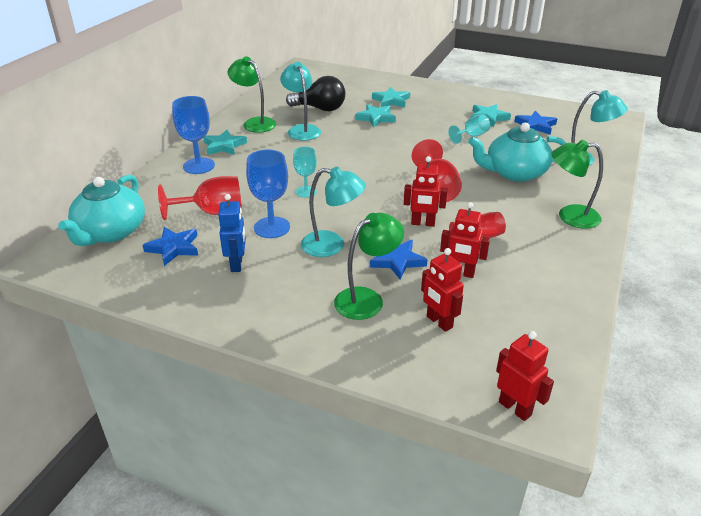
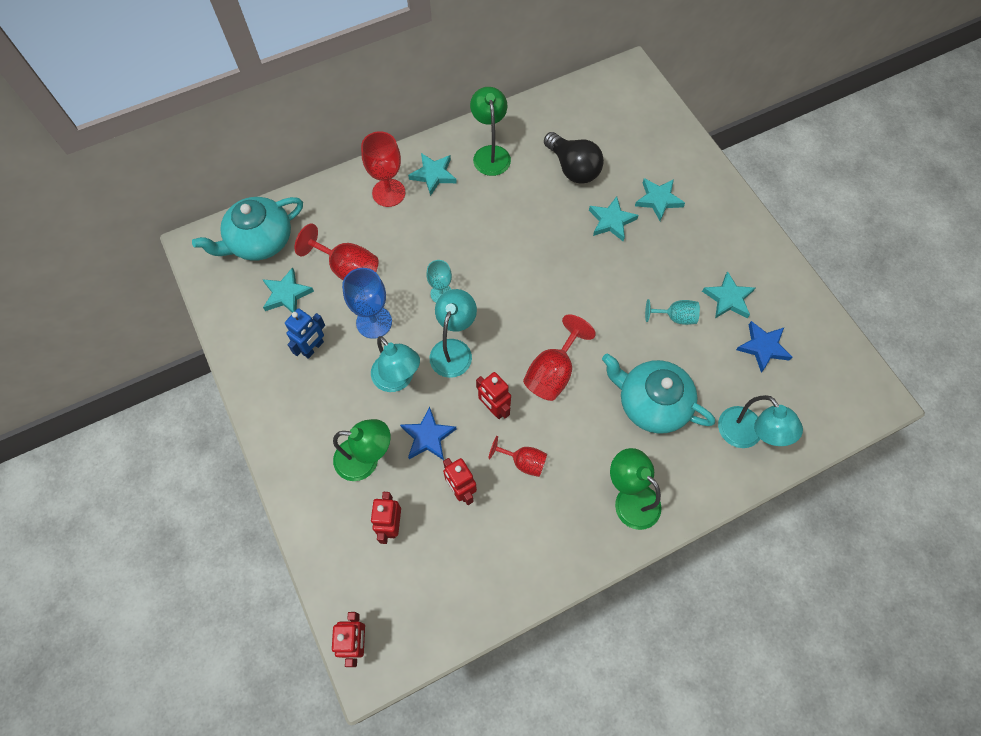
camera: 40 degrees right, 30 degrees up
blue star [143,227,198,266] -> turquoise star [262,267,314,313]
blue goblet [172,96,215,174] -> red goblet [361,131,405,207]
turquoise lamp [280,62,321,141] -> turquoise lamp moved to [430,289,477,378]

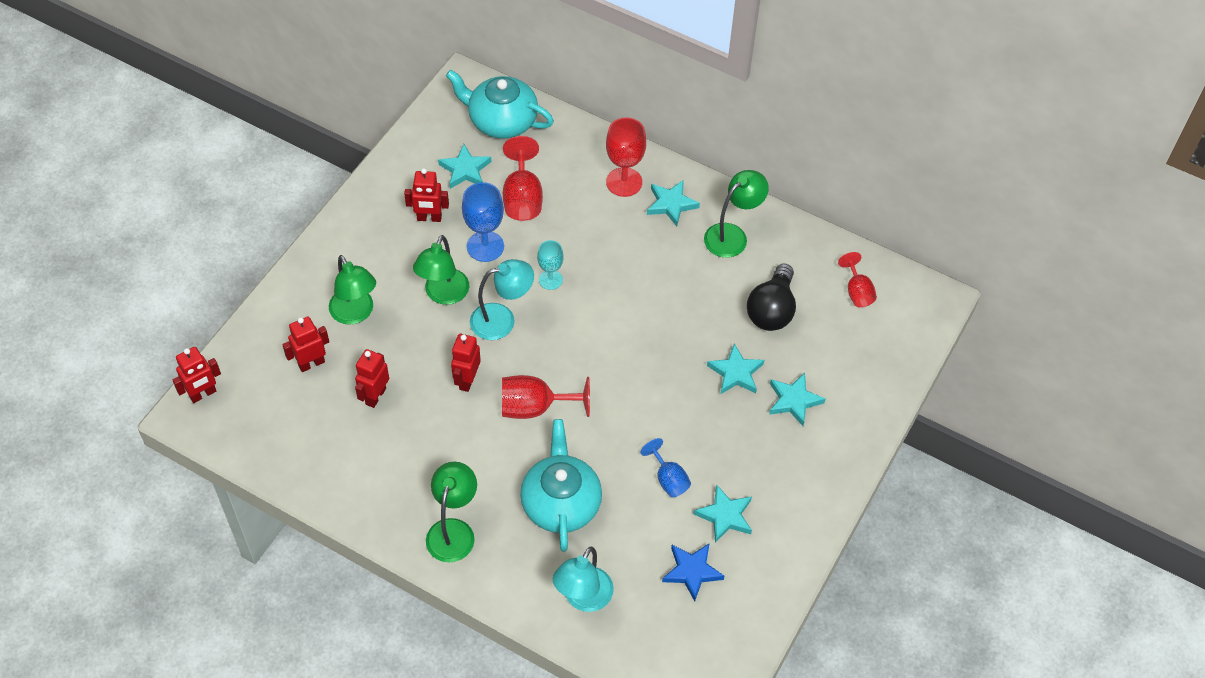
camera: 55 degrees right, 10 degrees down
blue robot [285,308,325,359] -> red robot [404,168,449,222]
turquoise lamp [371,336,420,392] -> green lamp [413,235,469,305]
blue star [400,407,457,460] -> none
red goblet [489,436,547,477] -> red goblet moved to [838,252,877,307]
turquoise goblet [645,299,700,325] -> blue goblet [641,438,691,497]

